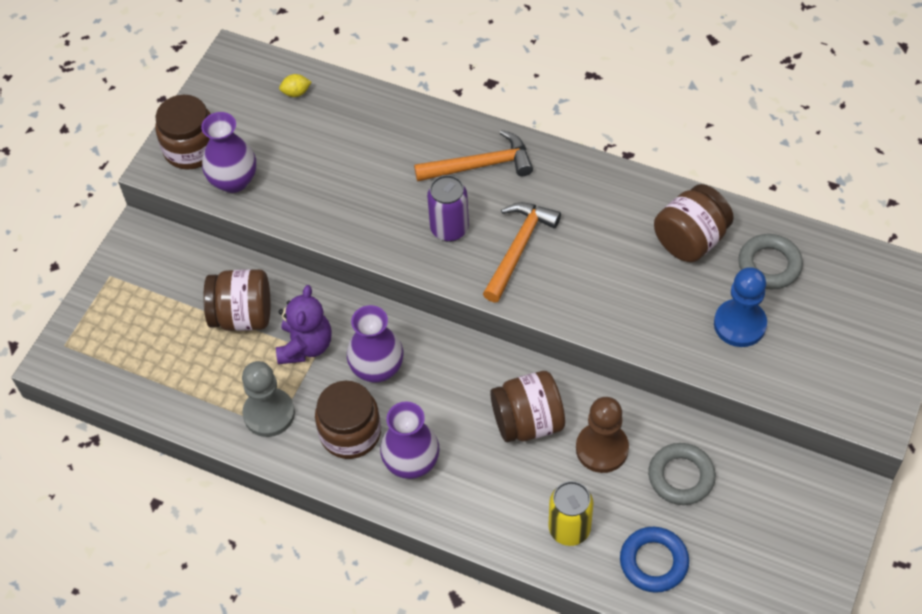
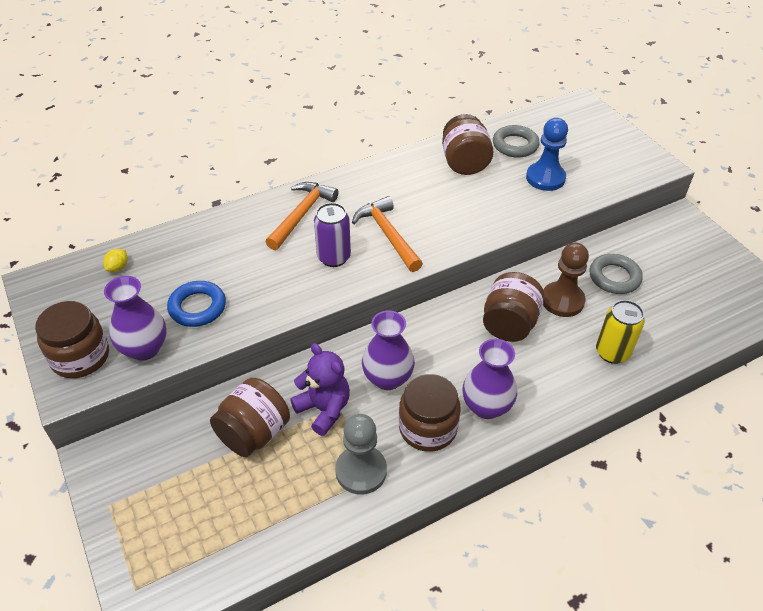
camera: 55 degrees left, 10 degrees down
blue ring [620,527,689,593] -> blue ring moved to [167,281,226,327]

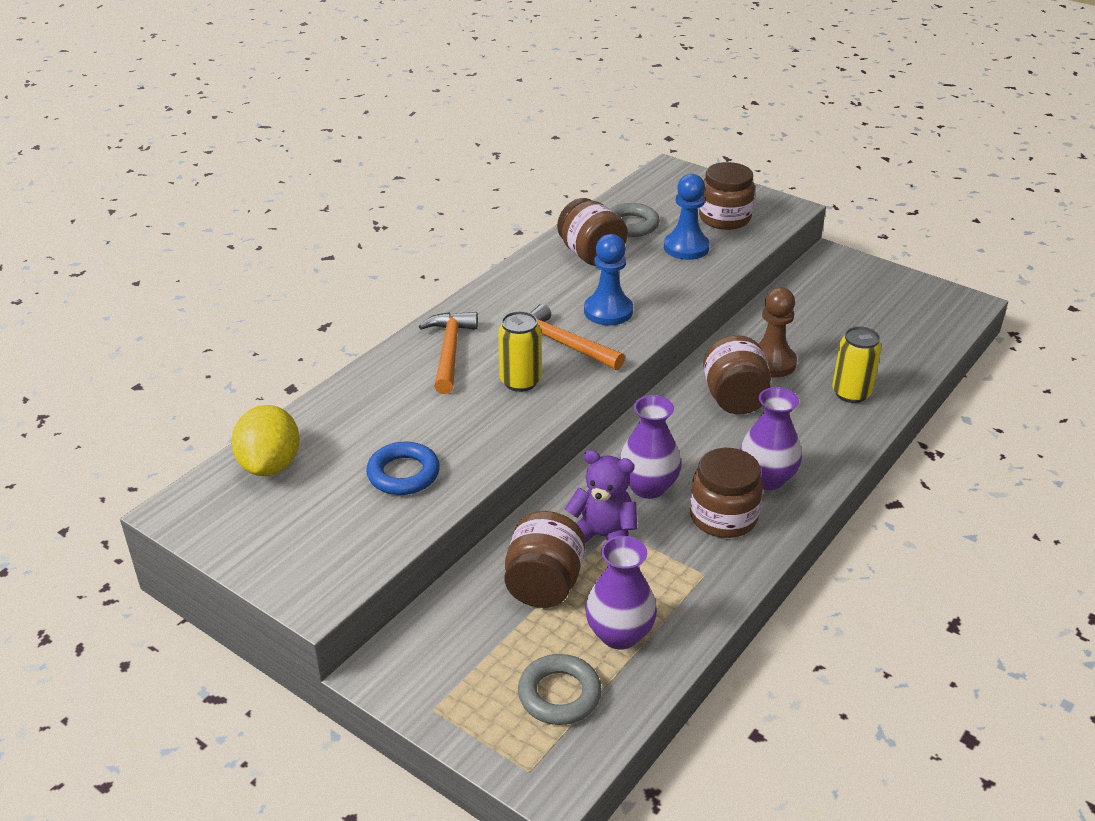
camera: 25 degrees left, 10 degrees down
brown jar [35,301,109,378] -> brown jar moved to [699,162,755,230]
yellow lemon [103,249,128,272] -> yellow lemon [231,405,300,476], size x2.32
purple vase [104,276,167,361] -> purple vase moved to [585,536,657,650]
purple can [314,203,351,267] -> yellow can [498,311,541,392]
grey pawn [335,414,387,495] -> none
grey ring [590,254,643,294] -> grey ring moved to [518,654,602,725]
none -> blue pawn [584,234,633,325]

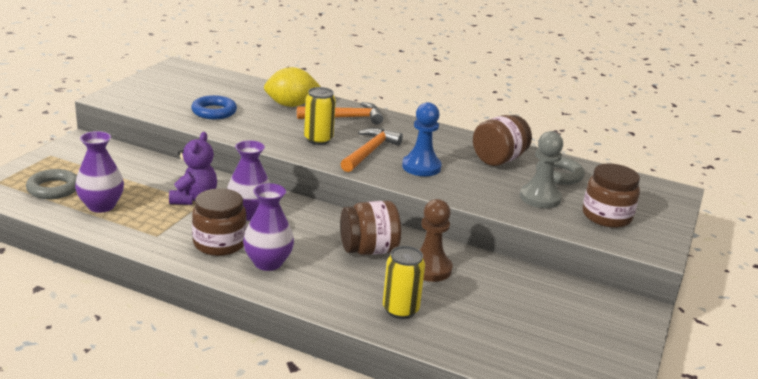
camera: 75 degrees right, 10 degrees down
yellow lemon [231,405,300,476] -> yellow lemon moved to [264,67,321,107]
brown jar [505,511,586,608] -> none
blue pawn [664,174,710,260] -> grey pawn [520,131,563,208]

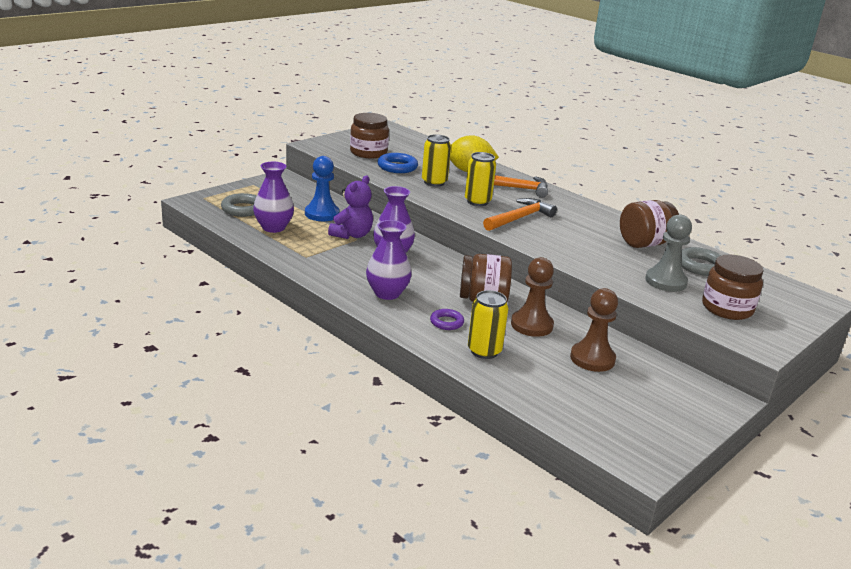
camera: 20 degrees right, 0 degrees up
brown jar [192,188,247,256] -> brown jar moved to [350,113,389,158]
blue pawn [402,102,442,176] -> blue pawn moved to [305,156,339,221]
none -> yellow can [422,134,451,187]
none -> purple ring [430,309,464,330]
none -> brown pawn [570,288,618,372]

